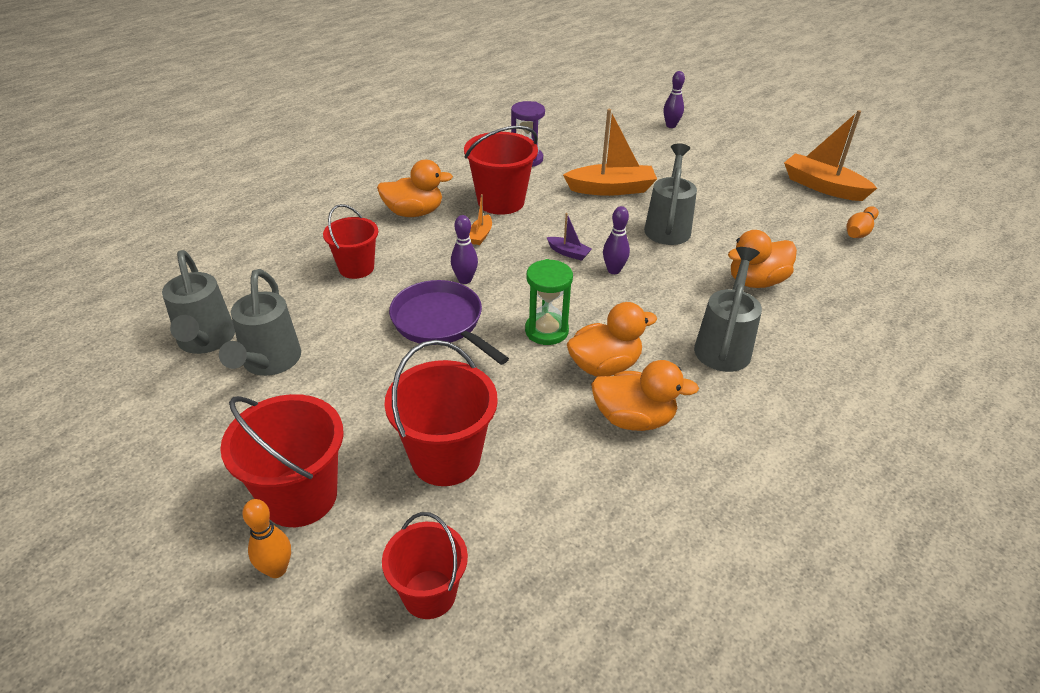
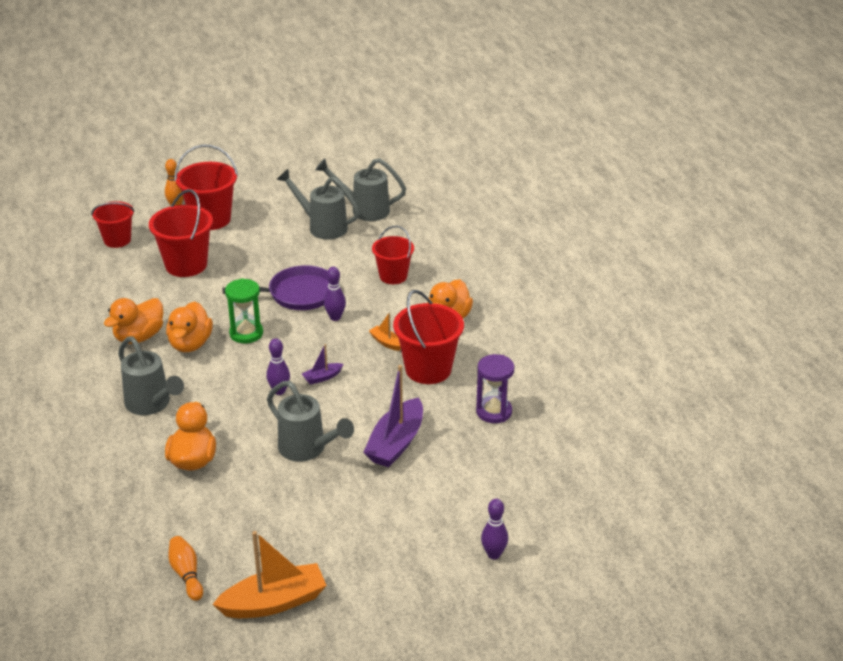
camera: 120 degrees right, 5 degrees down
orange boat [563,109,657,196] -> purple boat [363,365,423,467]

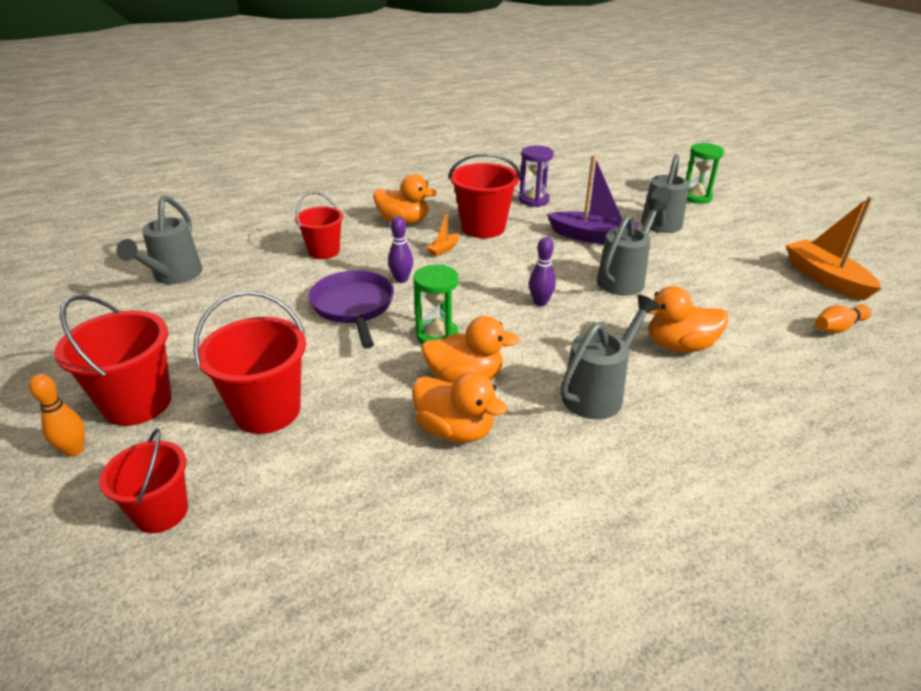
camera: 95 degrees left, 0 degrees up
grey watering can [277,169,360,239] -> grey watering can moved to [641,154,690,233]
purple boat [302,344,343,385] -> none
purple bowling pin [481,499,508,559] -> green hourglass [686,143,724,204]

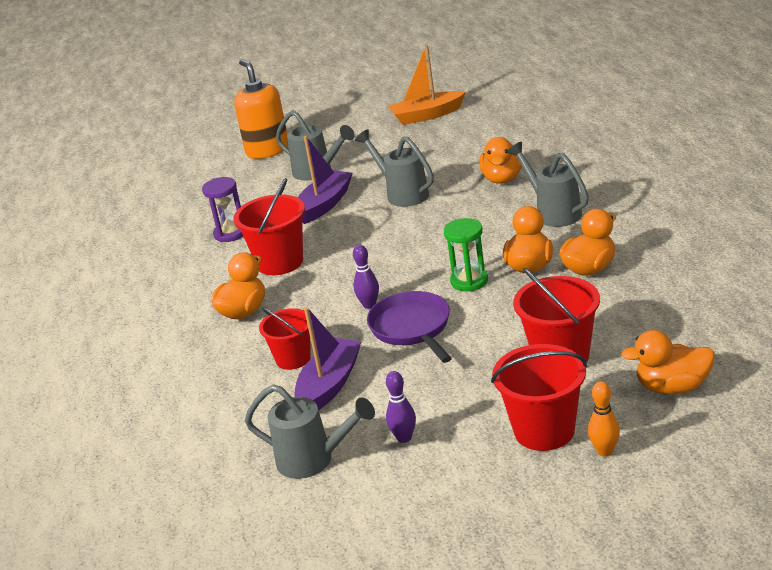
camera: 75 degrees left, 5 degrees down
red bucket [99,429,188,533] -> orange duck [621,330,715,394]
purple pan [309,270,394,348] -> purple pan turned 75 degrees clockwise [367,291,452,363]
orange boat [426,210,460,256] -> none
purple bowling pin [529,237,556,306] -> purple bowling pin moved to [386,371,416,443]
green hourglass [686,143,724,204] -> orange soap dispenser [234,59,288,159]
orange bowling pin [815,305,872,333] -> none
none -> purple boat [295,307,361,410]

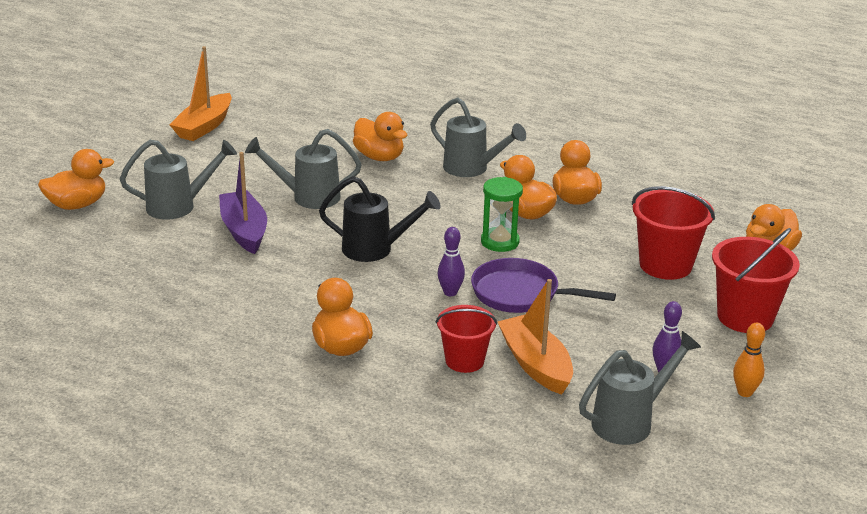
camera: 55 degrees left, 0 degrees up
purple hourglass [202,177,243,242] -> none
orange soap dispenser [234,59,288,159] -> orange duck [38,149,114,210]
red bucket [234,178,305,275] -> none
purple boat [295,307,361,410] -> orange boat [498,279,573,395]
grey watering can [507,142,589,227] -> grey watering can turned 150 degrees counterclockwise [430,97,526,177]
orange bowling pin [588,381,620,457] -> orange bowling pin moved to [733,323,765,397]
none -> black watering can [319,176,441,262]

